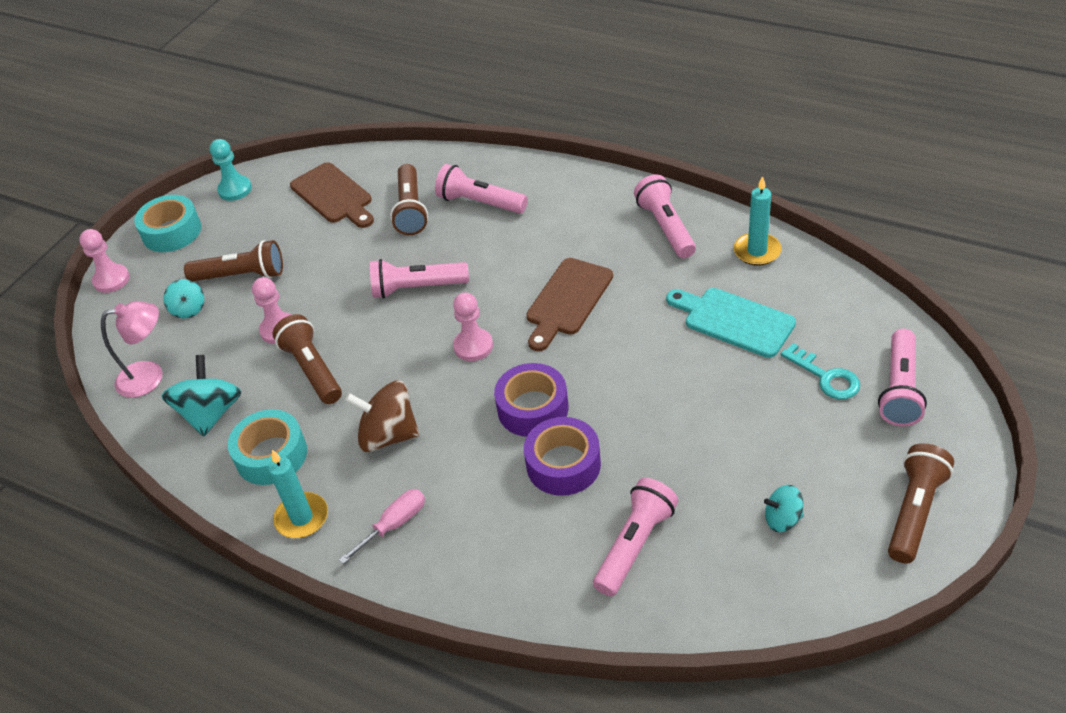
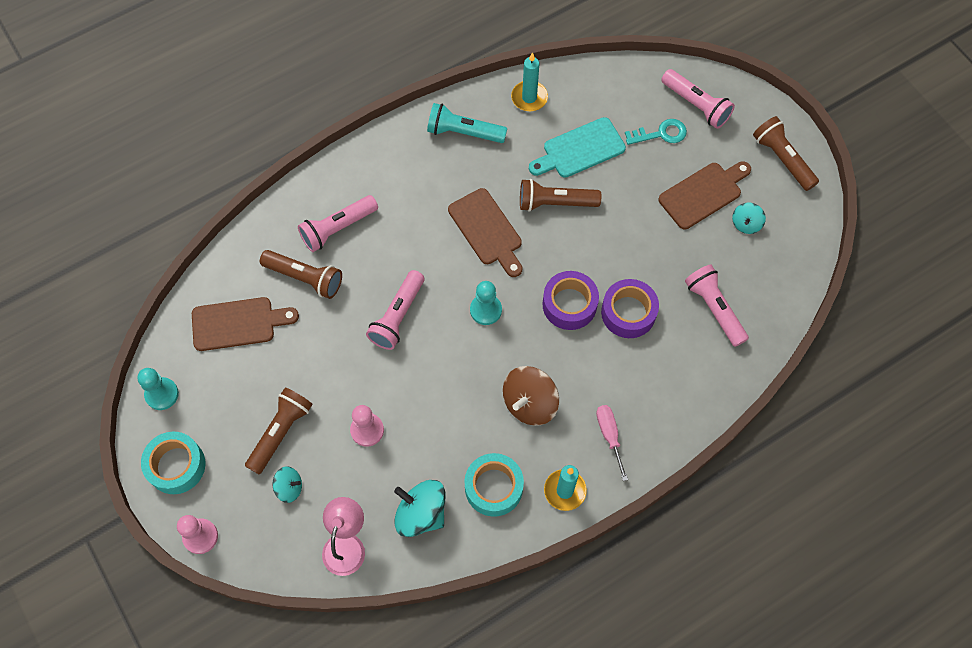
camera: 65 degrees left, 20 degrees up
brown flashlight [272,314,342,404] -> brown flashlight moved to [520,179,601,212]
pink pawn [453,292,493,361] -> turquoise pawn [470,281,502,325]
pink flashlight [634,175,696,258] -> turquoise flashlight [427,103,507,143]
none -> brown cutting board [659,161,751,229]

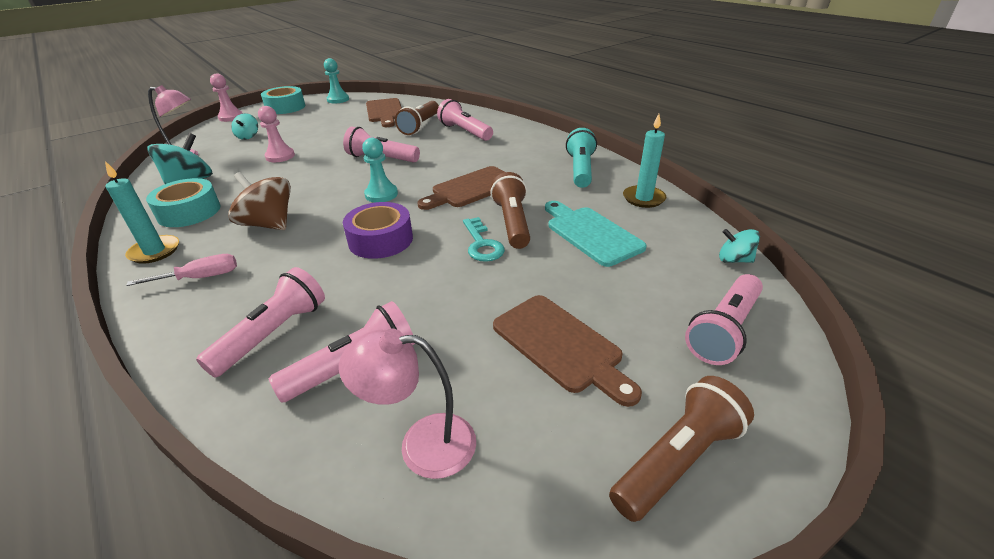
camera: 85 degrees right, 30 degrees down
brown flashlight [245,388,313,474] -> none
purple tape [601,279,659,338] -> none
turquoise key [625,119,687,145] -> turquoise key moved to [463,217,505,262]
turquoise spinning top [732,202,766,234] -> turquoise spinning top moved to [719,229,760,263]
none -> pink flashlight [196,267,325,377]
none -> pink lamp [339,329,476,479]

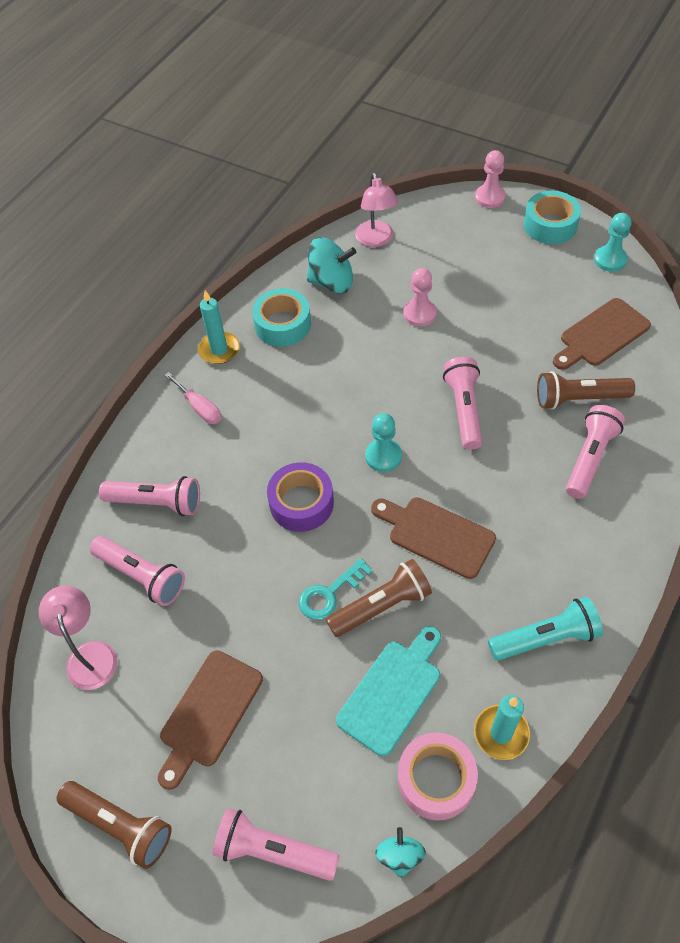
camera: 70 degrees right, 20 degrees up
brown spinning top [228,172,291,230] -> none
turquoise spinning top [231,113,258,140] -> none
none -> pink tape [398,732,478,820]

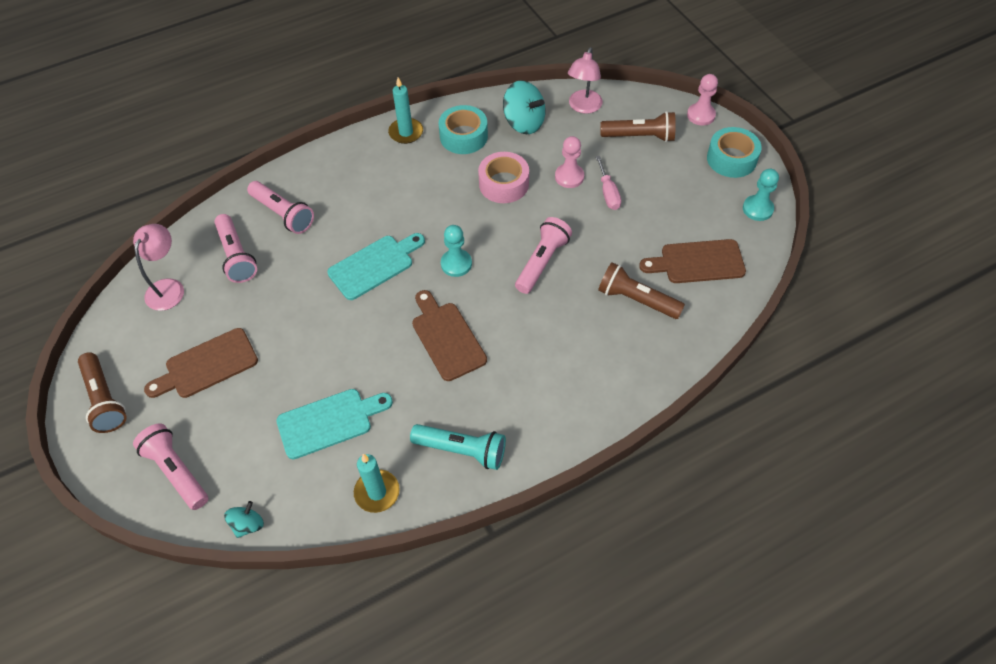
camera: 30 degrees right, 0 degrees up
pink screwdriver [165,372,221,424] -> pink screwdriver moved to [596,156,621,210]
purple tape [267,462,334,532] -> turquoise cutting board [327,233,425,300]
turquoise key [299,558,373,620] -> none
brown flashlight [326,559,432,637] -> brown flashlight moved to [601,111,676,142]
pink tape [398,732,478,820] -> pink tape moved to [478,152,529,203]
pink flashlight [566,405,625,499] -> none

